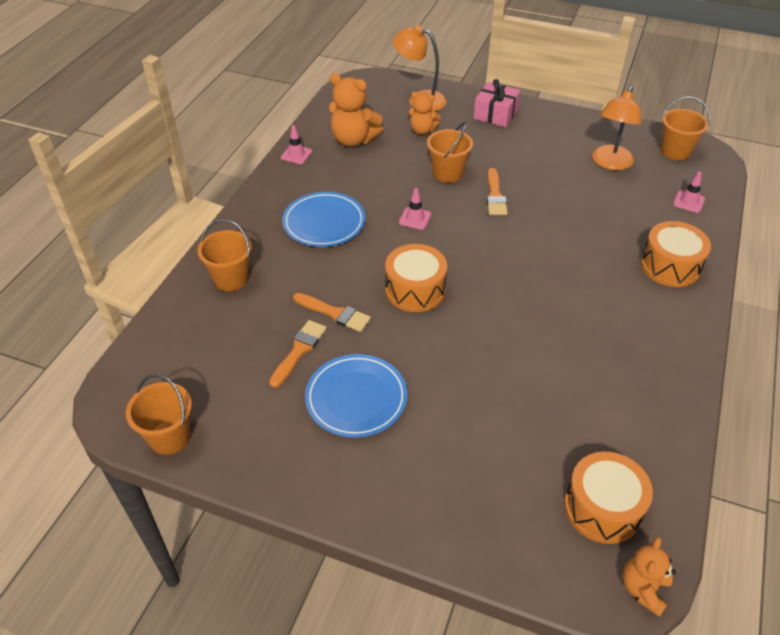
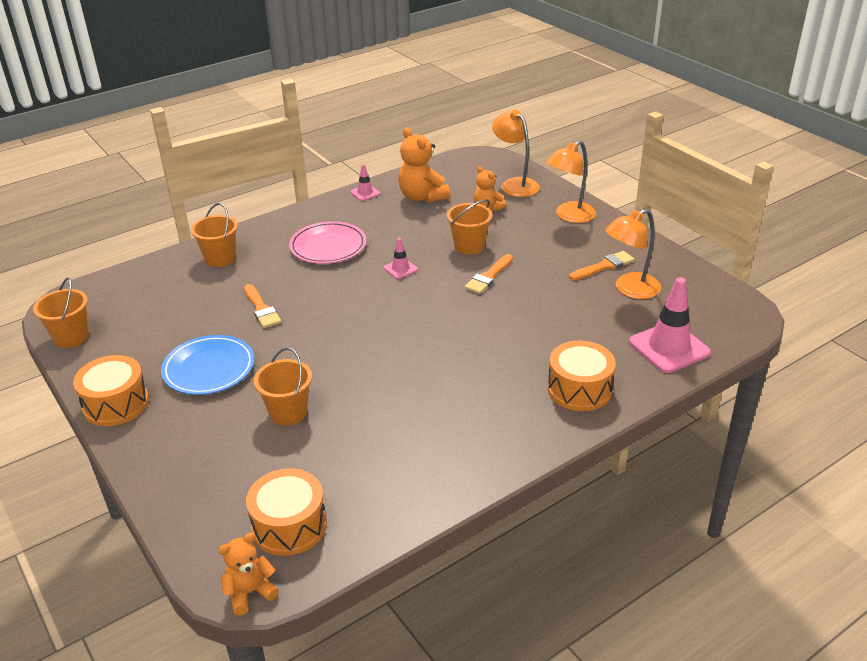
camera: 35 degrees right, 10 degrees down
orange brush [269,320,327,388] -> orange brush moved to [569,251,635,280]
blue plate [282,192,365,247] -> pink plate [289,221,366,264]
orange drum [385,244,447,312] -> orange drum moved to [73,355,149,426]
pink gift [474,79,520,127] -> orange lamp [546,140,596,223]
orange bucket [661,97,710,161] -> orange bucket moved to [254,347,312,426]
pink traffic cone [673,172,705,213] -> pink traffic cone [629,277,711,373], size x2.03

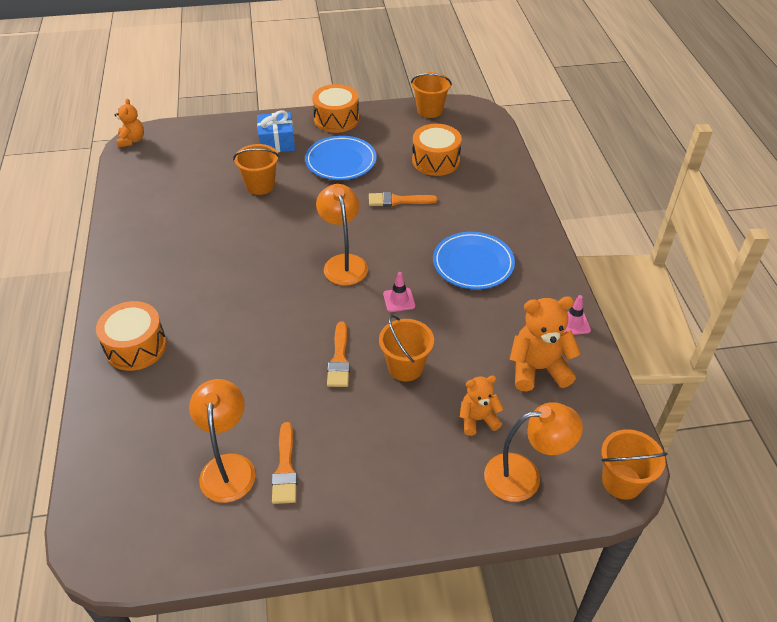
camera: 115 degrees right, 10 degrees up
orange bucket [191,203,238,267] -> orange bucket moved to [601,429,667,500]
orange drum [246,468,327,556] -> orange drum moved to [412,124,462,176]
pink plate [289,221,366,264] -> blue plate [433,232,515,289]
orange brush [464,254,513,294] -> orange brush turned 150 degrees counterclockwise [327,322,350,387]
orange lamp [546,140,596,223] -> orange lamp moved to [316,184,368,285]
pink traffic cone [629,277,711,373] -> none
none -> blue gift [257,110,295,152]

